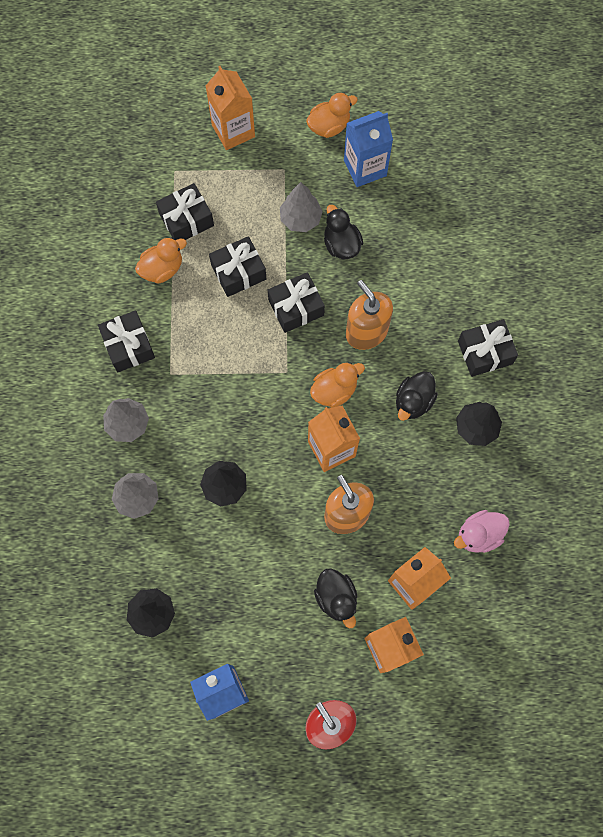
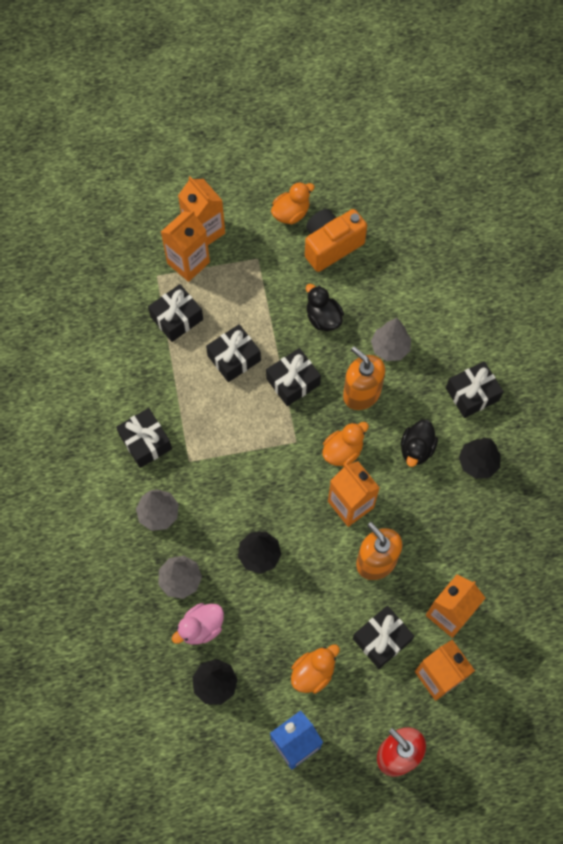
camera: 10 degrees left, 5 degrees down
orange duck [135,237,187,284] -> orange duck moved to [291,644,340,694]
grey tree [280,182,323,232] -> grey tree moved to [371,318,411,361]
black duck [314,568,358,629] -> black gift [353,606,414,669]
blue carton [344,111,393,187] -> orange camera [305,209,367,272]
pink duck [454,510,510,553] -> pink duck moved to [172,603,224,645]
none -> orange carton [161,210,210,282]

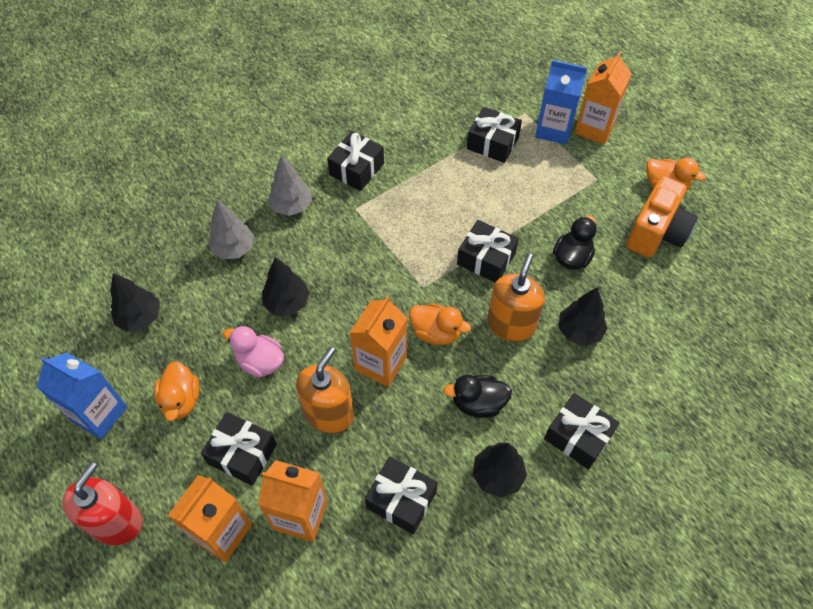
camera: 65 degrees right, 10 degrees down
orange carton [161,210,210,282] -> blue carton [535,60,587,145]
pink duck [172,603,224,645] -> pink duck moved to [223,326,284,378]
black gift [206,324,261,382] -> black gift moved to [365,456,438,534]
orange duck [291,644,340,694] -> orange duck turned 60 degrees clockwise [154,361,199,421]
orange camera [305,209,367,272] -> orange camera turned 90 degrees clockwise [626,176,698,258]
grey tree [371,318,411,361] -> black tree [558,287,608,346]

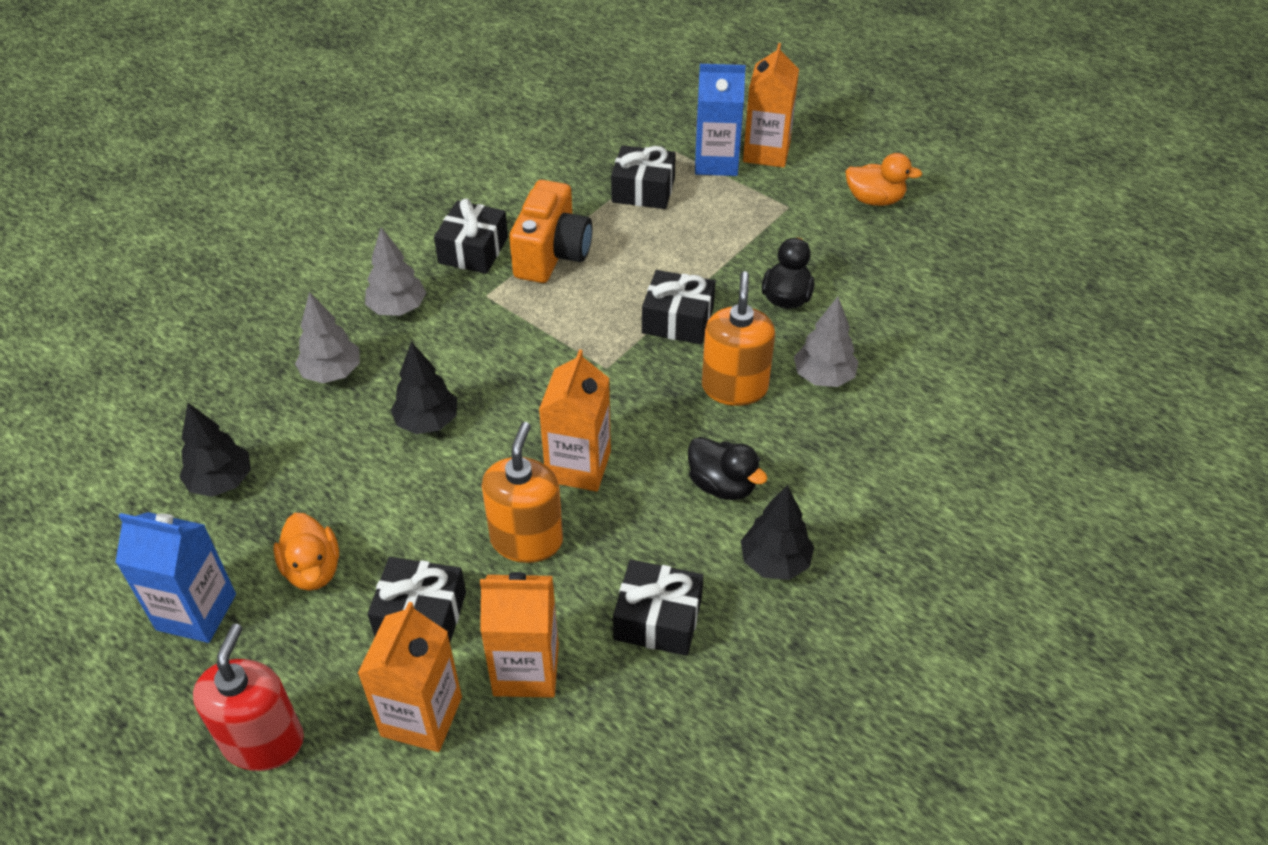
camera: 15 degrees left, 10 degrees down
pink duck [223,326,284,378] -> none
orange duck [409,303,471,345] -> none
black duck [444,375,512,418] -> black duck turned 120 degrees counterclockwise [688,437,768,500]
black gift [544,393,620,469] -> none
black tree [558,287,608,346] -> grey tree [794,297,859,387]
orange camera [626,176,698,258] -> orange camera moved to [509,180,593,283]

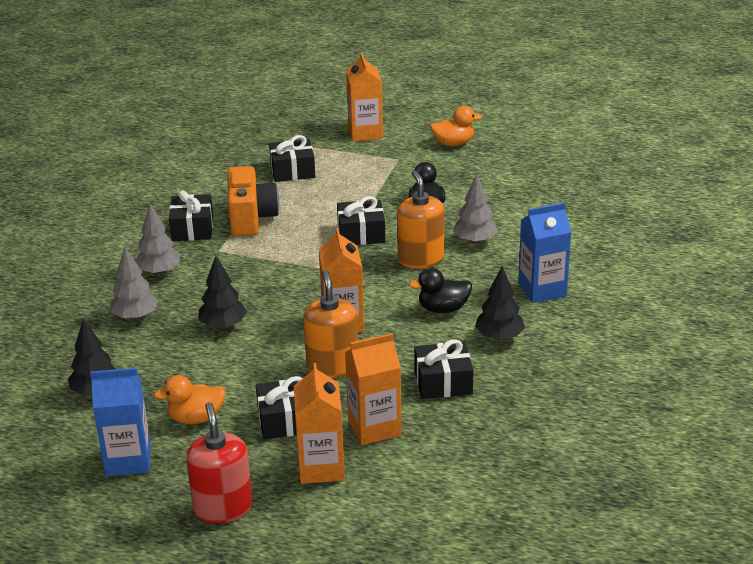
camera: 20 degrees left, 15 degrees down
orange duck [273,513,339,591] -> orange duck turned 120 degrees clockwise [153,375,225,424]
black duck [688,437,768,500] -> black duck turned 150 degrees clockwise [409,268,472,313]
blue carton [695,64,746,176] -> blue carton moved to [518,202,571,303]

